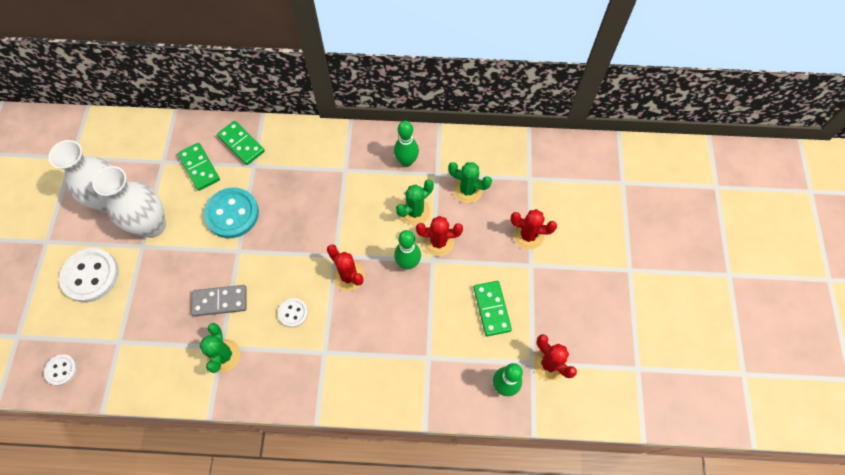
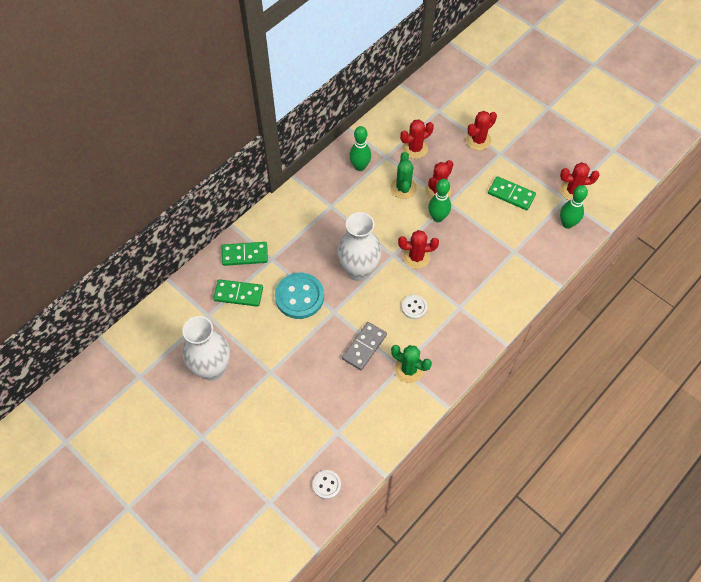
camera: 50 degrees left, 5 degrees down
white button [59,248,119,302] -> none
white vase [92,166,166,238] -> white vase moved to [338,212,382,281]
green cactus [448,162,492,203] -> red cactus [400,119,434,159]

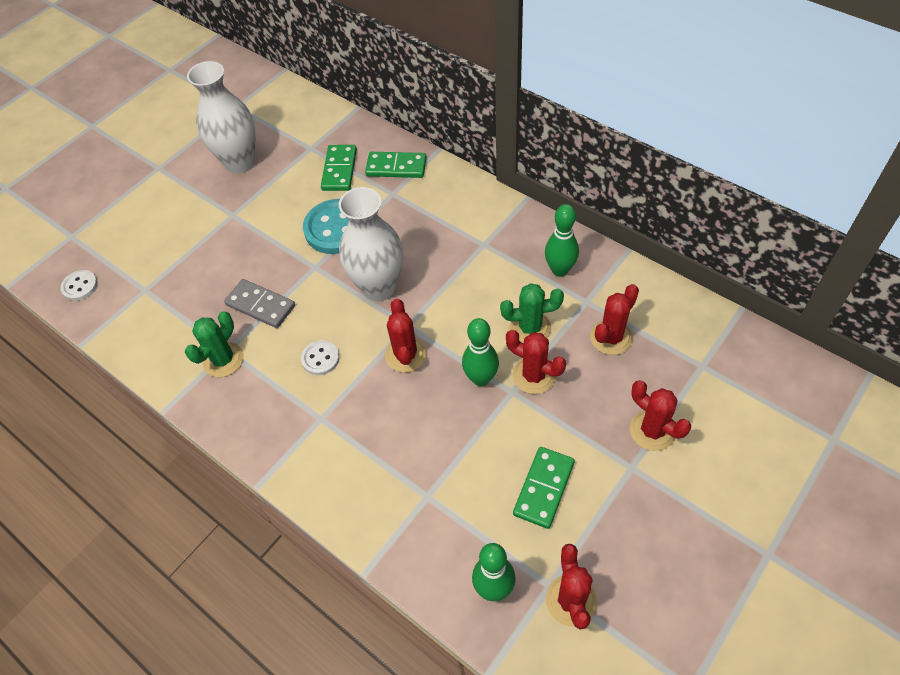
camera: 90 degrees right, 5 degrees down
green domino [222,242,268,266] -> green domino turned 75 degrees counterclockwise [365,152,427,178]
red cactus [400,119,434,159] -> red cactus turned 75 degrees clockwise [590,284,639,355]

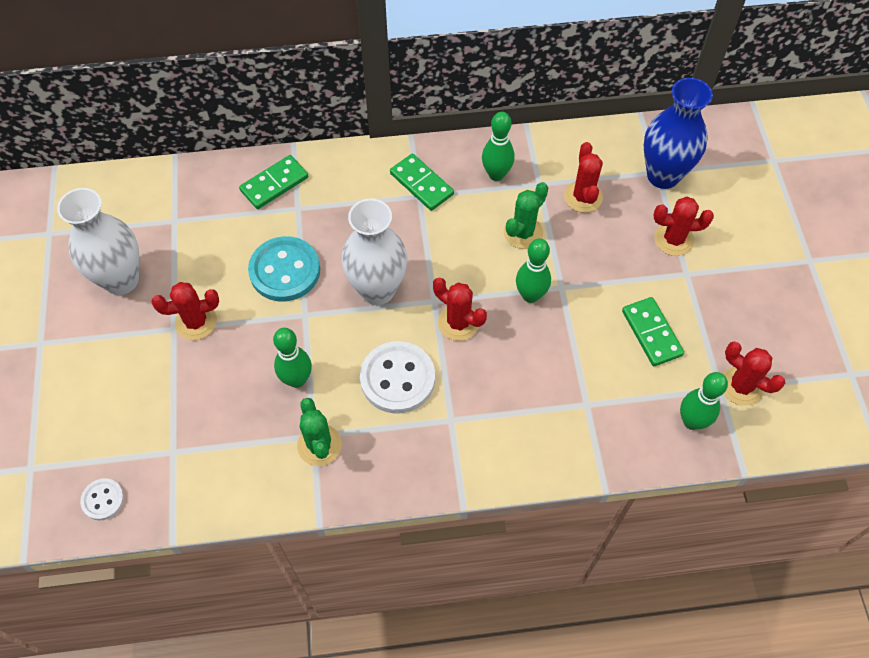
camera: 50 degrees left, 5 degrees up
grey domino [224,279,295,328] -> green bowling pin [273,328,312,388]
white button [301,340,339,375] -> white button [360,341,435,413], size x1.92
green domino [321,145,357,191] -> green domino moved to [390,154,454,211]
red cactus [506,330,566,394] -> red cactus moved to [151,282,219,340]
none -> blue vase [644,78,713,189]

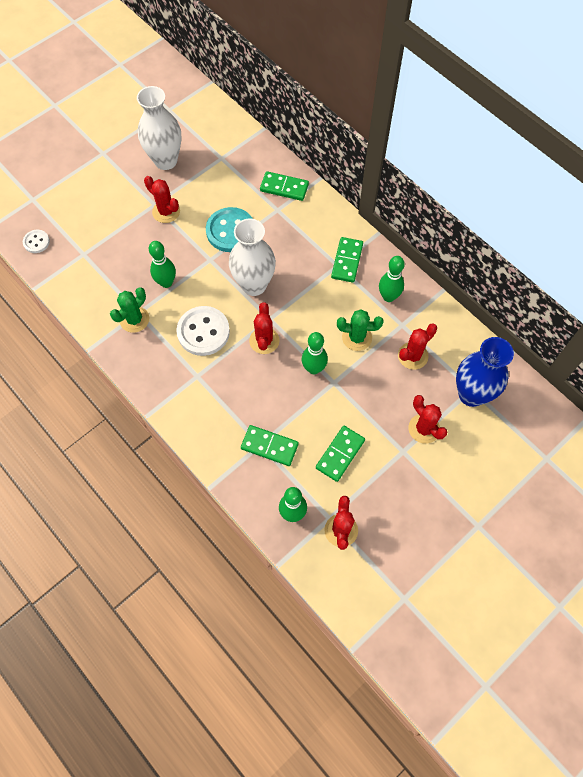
camera: 55 degrees right, 5 degrees up
none -> green domino [241,425,299,466]

